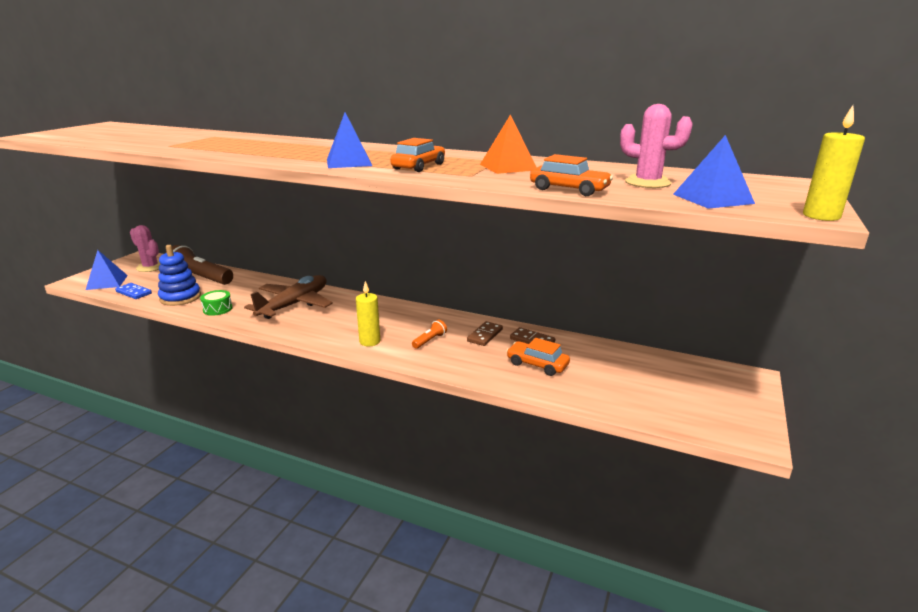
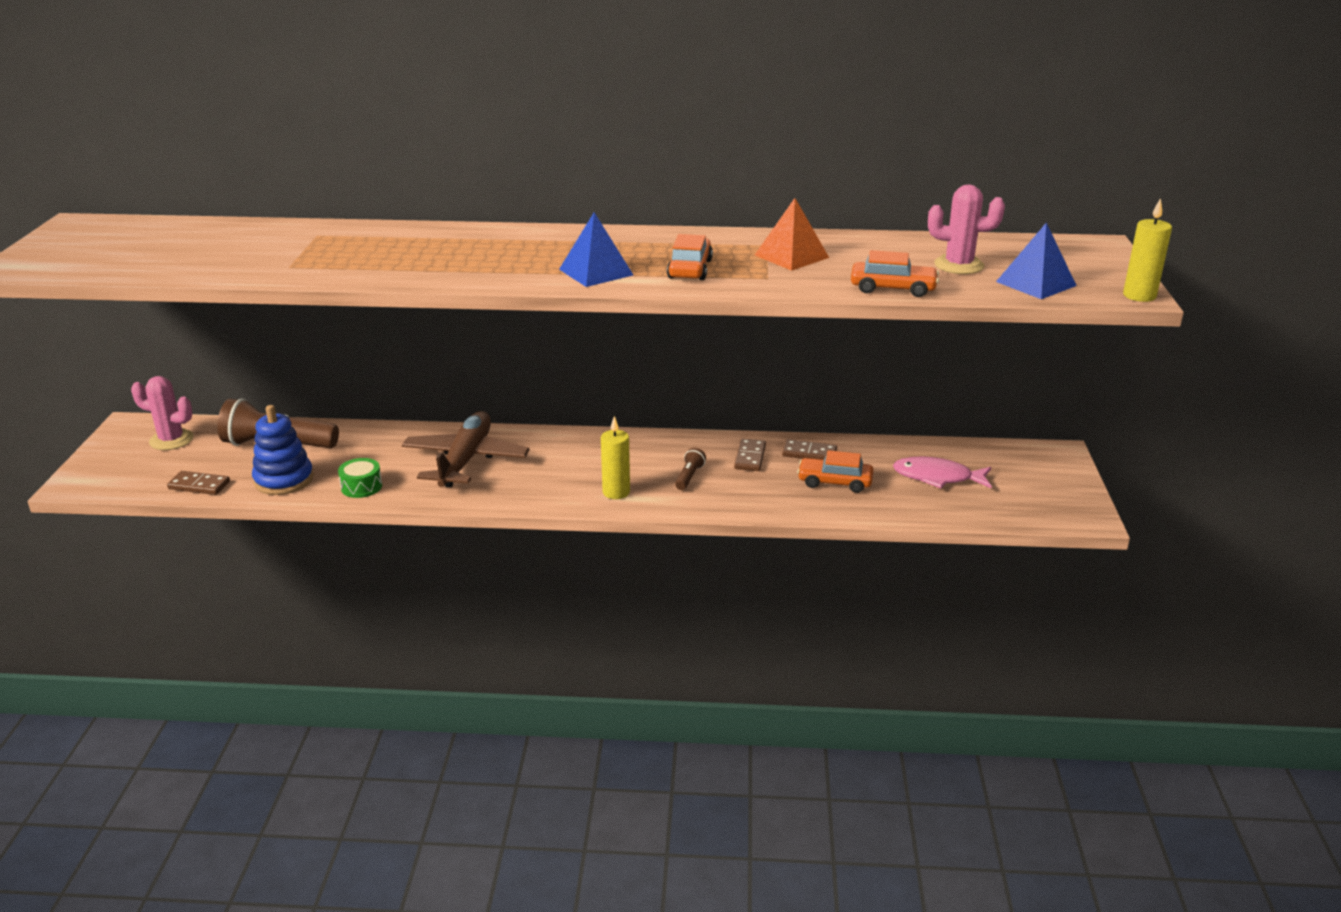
camera: 20 degrees left, 5 degrees up
blue pyramid [86,250,128,290] -> none
blue domino [115,283,152,299] -> brown domino [167,471,230,495]
orange flashlight [412,320,447,349] -> brown flashlight [675,448,706,490]
none -> pink fish [893,457,992,489]

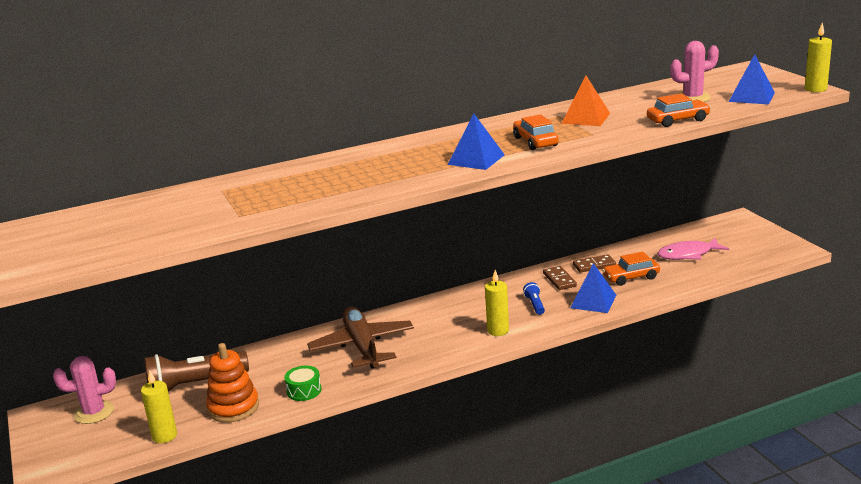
camera: 25 degrees left, 5 degrees down
brown domino [167,471,230,495] -> yellow candle [141,370,177,443]
blue stacking toy [252,405,314,495] -> orange stacking toy [206,343,259,423]
brown flashlight [675,448,706,490] -> blue flashlight [523,282,545,315]
none -> blue pyramid [570,263,616,313]

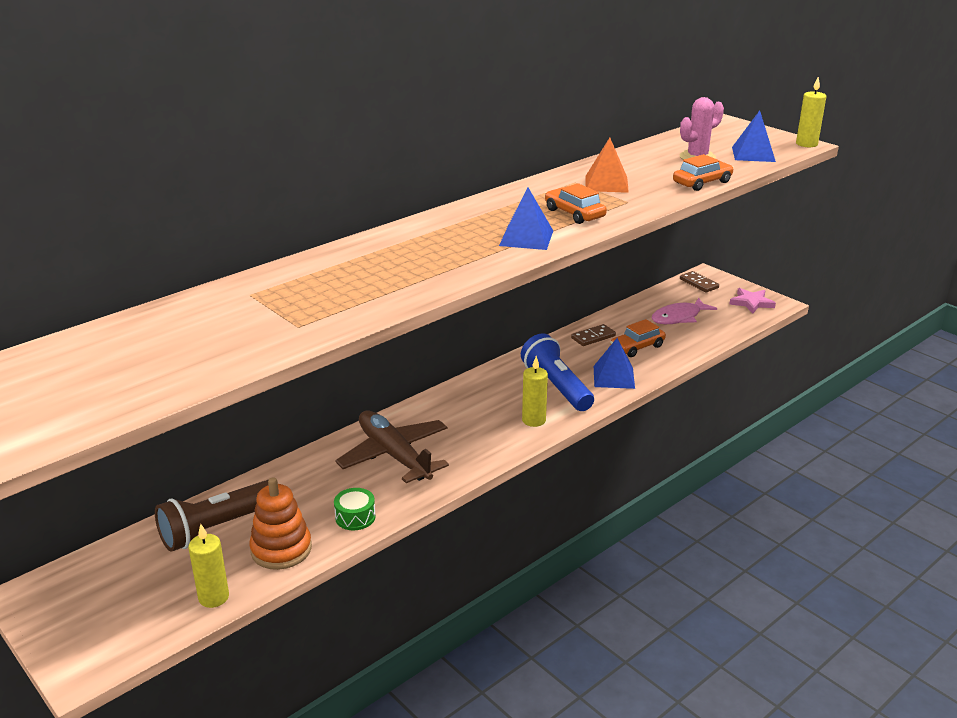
camera: 20 degrees left, 5 degrees up
pink cactus [53,356,116,424] -> none
blue flashlight [523,282,545,315] -> blue flashlight [521,333,594,411], size x2.23
brown domino [543,266,577,290] -> brown domino moved to [680,271,719,292]
none -> pink star [729,288,776,313]

